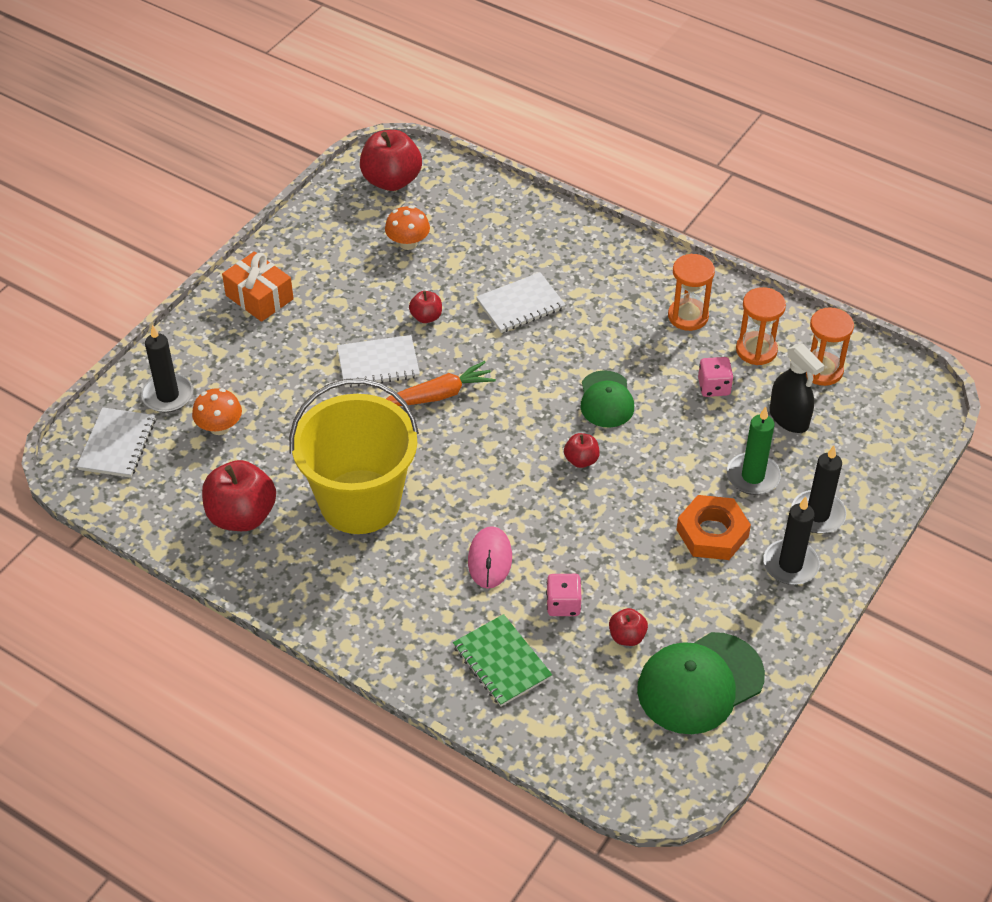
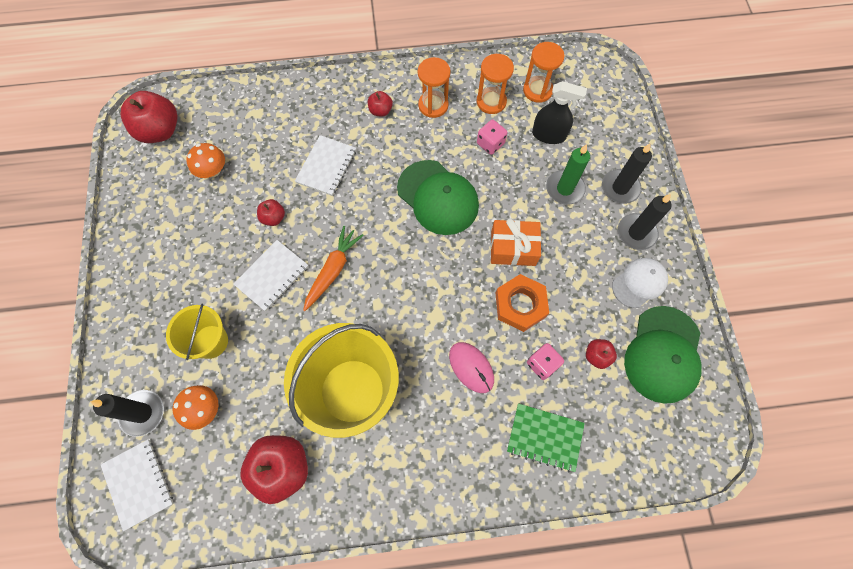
camera: 40 degrees left, 20 degrees up
orange gift [222,252,294,322] -> orange gift moved to [491,219,541,266]
red apple [564,433,600,468] -> red apple moved to [368,91,393,117]
green cap [580,370,634,428] -> green cap [397,160,479,235], size x1.60
orange nut [676,495,751,560] -> orange nut moved to [495,274,549,332]
none -> yellow bucket [166,304,228,360]
none -> white cap [612,258,668,308]

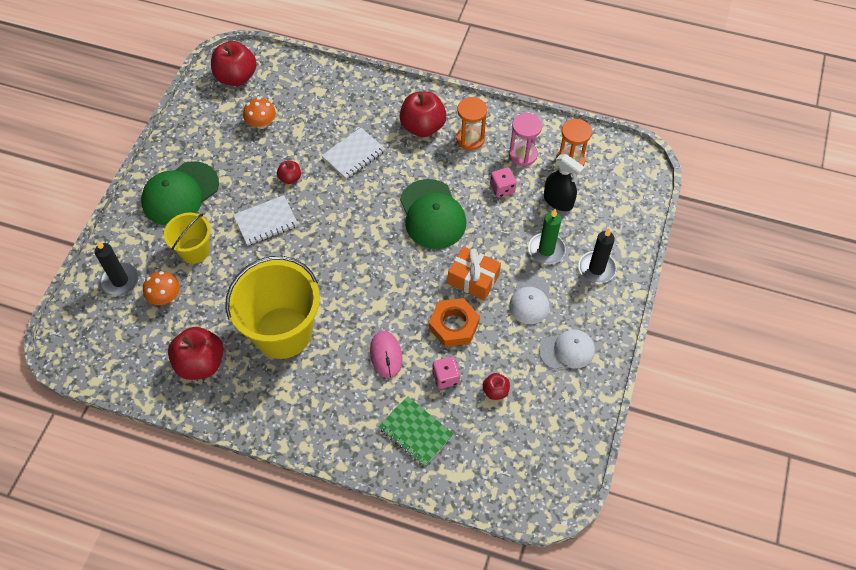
camera: 25 degrees right, 10 degrees down
white notebook [101,440,174,531] -> none
orange carrot [303,226,364,311] -> none
red apple [368,91,393,117] -> red apple [399,91,446,137], size x1.99
orange hourglass [477,54,514,114] -> pink hourglass [509,113,542,166]
black candle [618,194,671,250] -> none
green cap [624,306,702,404] -> green cap moved to [141,161,219,225]
none -> white cap [509,276,550,324]

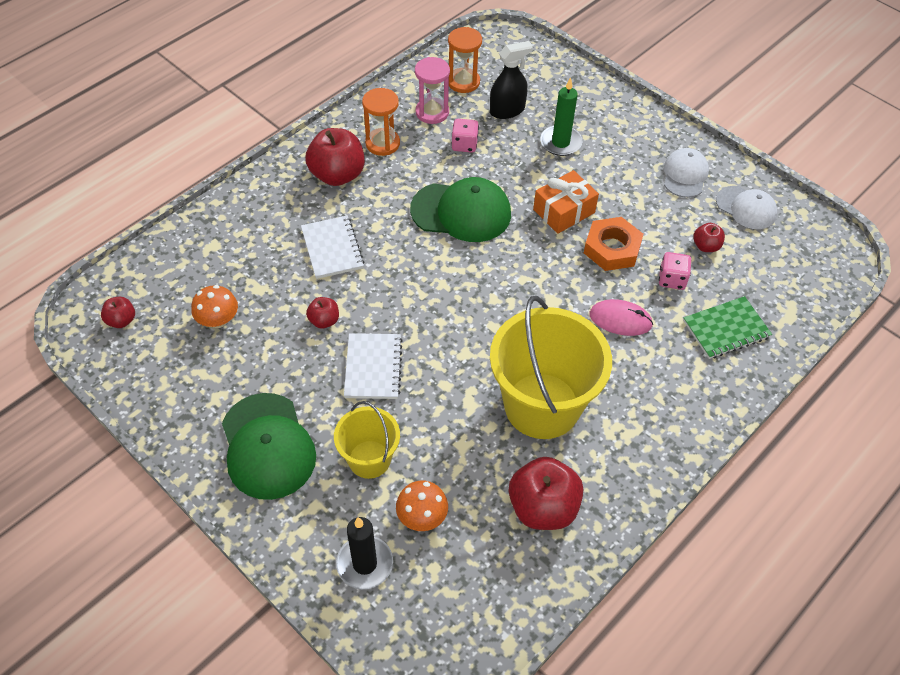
camera: 65 degrees left, 5 degrees down
red apple [211,41,257,86] -> red apple [101,297,135,328], size x0.50
white cap [509,276,550,324] -> white cap moved to [716,186,777,229]
black candle [578,228,617,283] -> none

